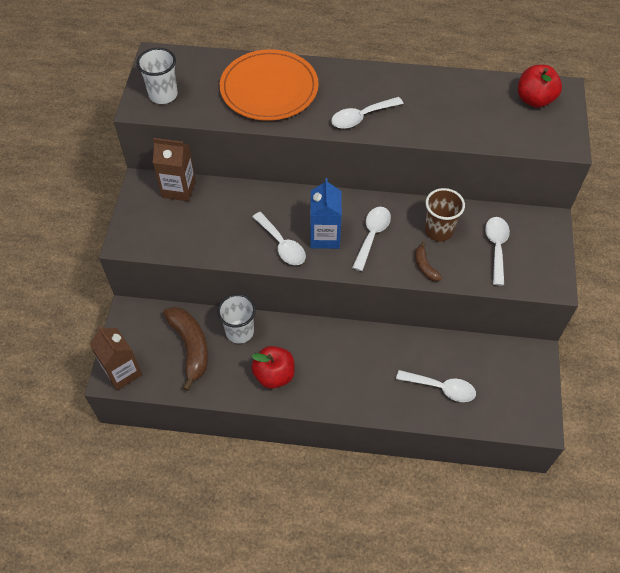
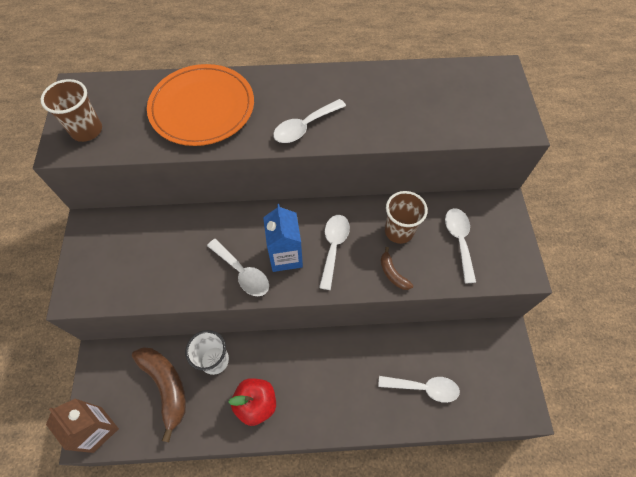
camera: 10 degrees left, 5 degrees up
white cup [136,48,178,104] -> brown cup [41,79,102,142]
brown carton [153,138,196,201] -> none
red apple [518,65,562,108] -> none

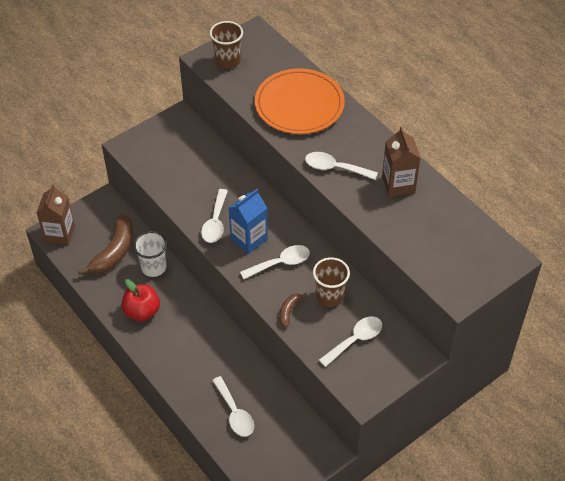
camera: 55 degrees right, 10 degrees down
none -> brown carton [382,127,421,197]

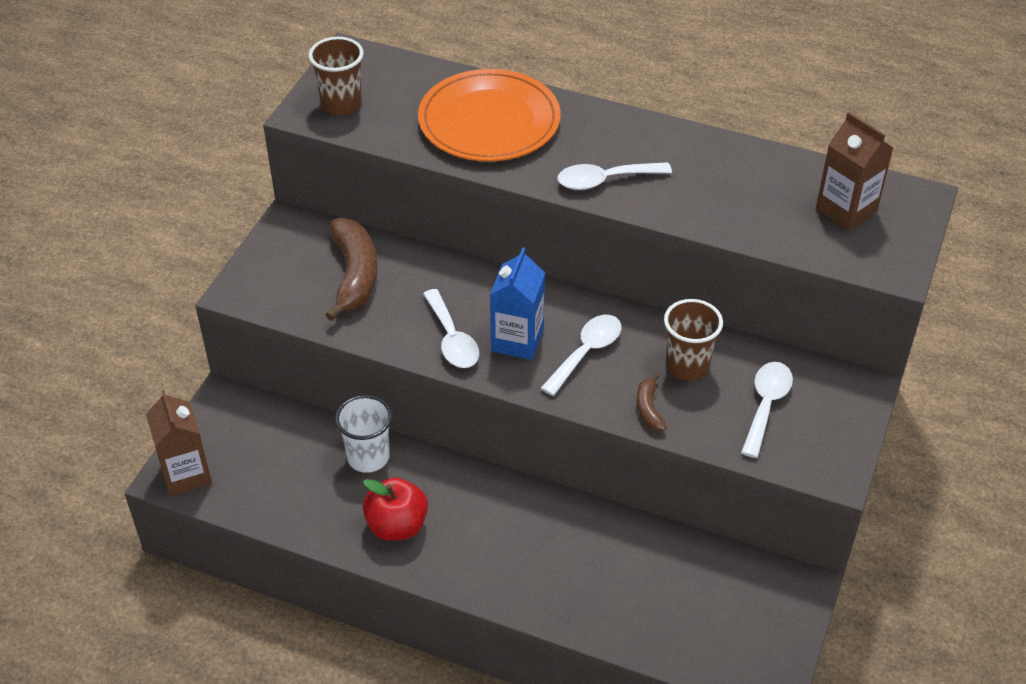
camera: 30 degrees left, 5 degrees down
brown banana [78,214,133,275] -> brown banana moved to [325,218,377,321]
white spoon [212,376,254,437] -> none
brown carton [382,127,421,197] -> brown carton moved to [816,112,893,231]

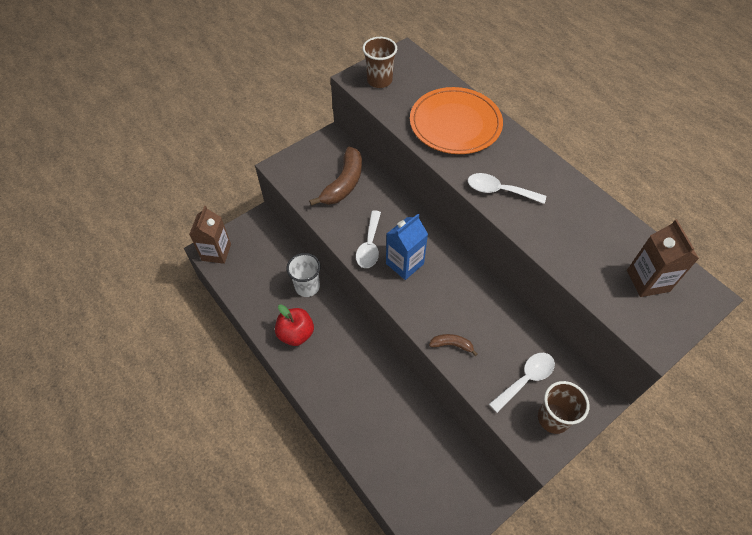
camera: 30 degrees right, 10 degrees up
white spoon [541,315,622,396] -> none
brown banana [637,373,667,431] -> brown banana turned 75 degrees clockwise [429,334,477,356]
brown cup [664,299,723,380] -> brown cup moved to [538,381,590,434]

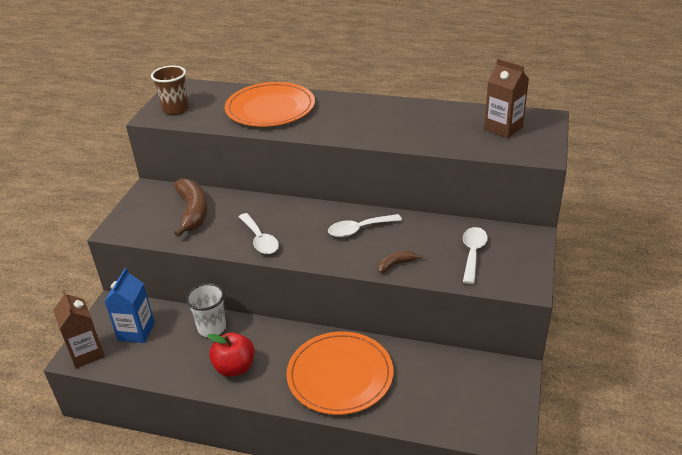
camera: 35 degrees left, 20 degrees down
blue carton [386,214,428,280] -> blue carton moved to [104,268,155,343]
white spoon [468,173,546,204] -> white spoon moved to [328,214,402,237]
brown cup [538,381,590,434] -> none
none -> orange plate [287,331,394,415]

